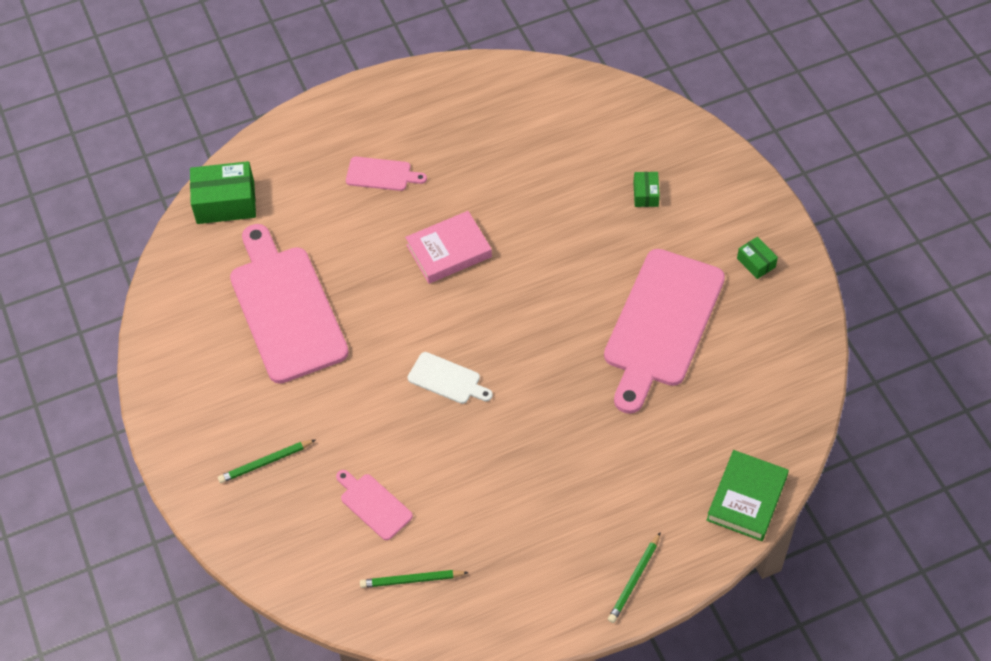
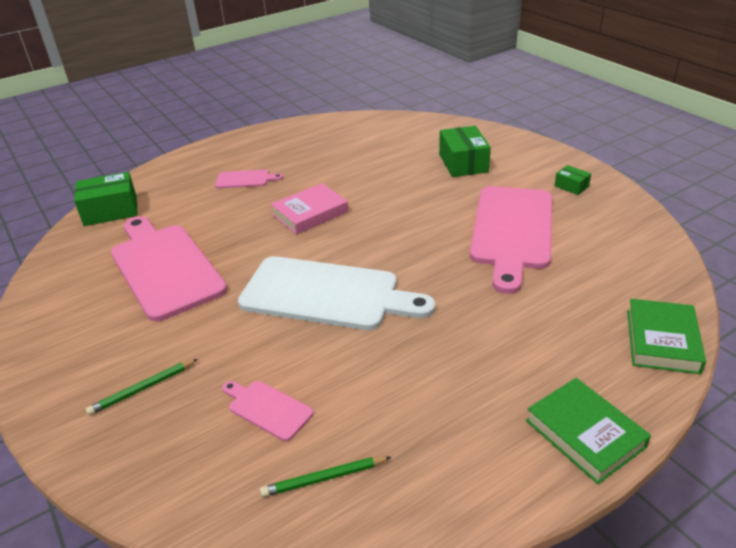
camera: 10 degrees left, 20 degrees down
white cutting board [408,352,493,404] -> white cutting board [238,256,435,330], size x2.24
green pencil [608,532,661,623] -> green book [526,378,651,484]
green box [633,172,660,207] -> green box [439,126,491,177], size x1.94

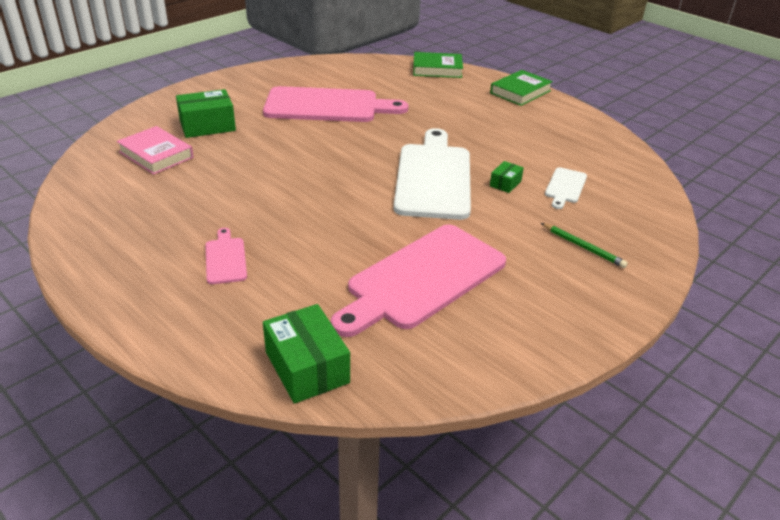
camera: 105 degrees left, 0 degrees up
pink cutting board [222,381,314,441] -> white cutting board [545,167,587,209]
green pencil [260,456,391,497] -> none
pink book [271,183,349,234] -> pink book moved to [117,126,194,174]
green box [555,165,591,195] -> green box moved to [490,161,524,193]

